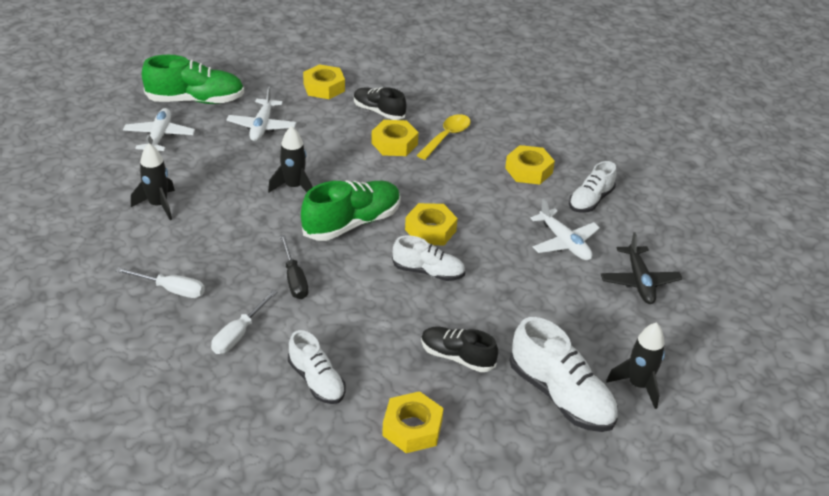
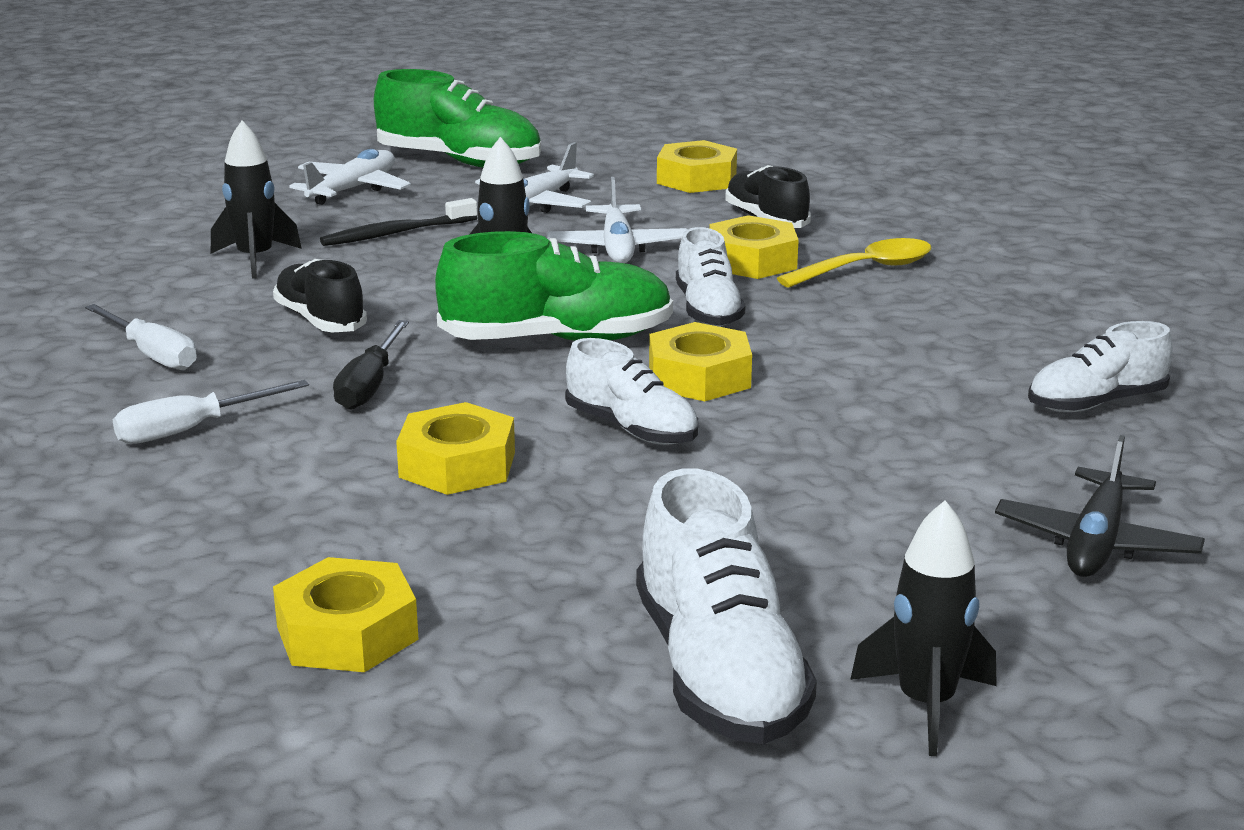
camera: 30 degrees right, 15 degrees down
white shoe [288,330,346,404] -> white shoe moved to [676,227,745,326]
black shoe [421,327,498,372] -> black shoe moved to [273,259,367,332]
yellow nut [505,145,555,184] -> yellow nut moved to [396,402,515,495]
white plane [530,199,600,260] -> white plane moved to [546,177,687,263]
none -> black toothbrush [320,198,478,246]

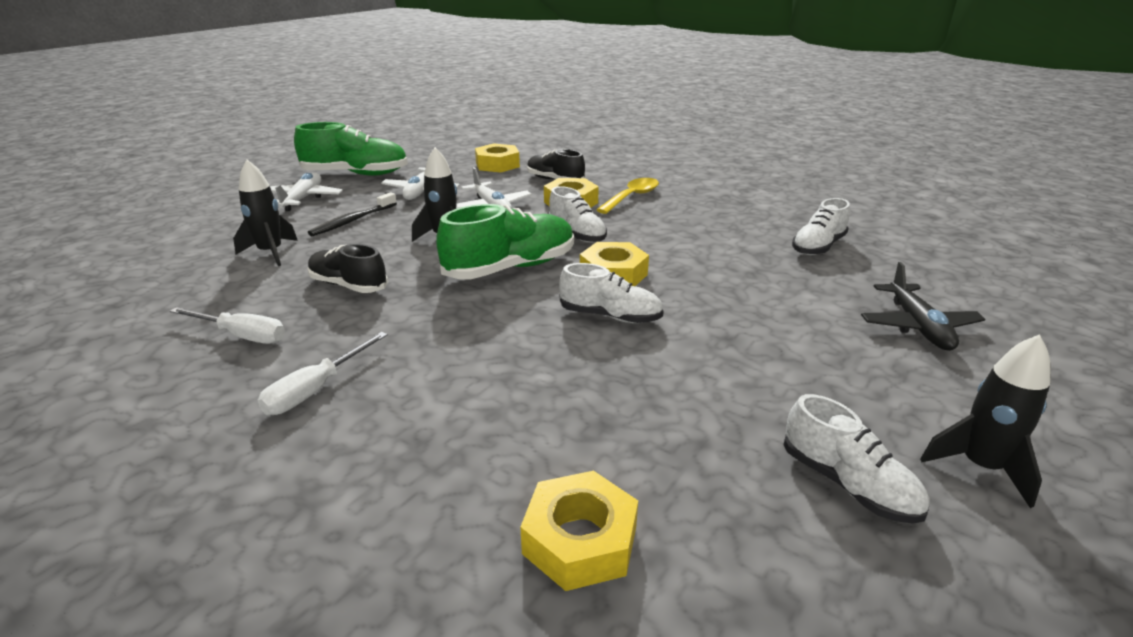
camera: 25 degrees left, 5 degrees up
black screwdriver [333,320,409,410] -> none
yellow nut [396,402,515,495] -> none
white shoe [636,469,817,744] -> white shoe [784,394,930,524], size x0.63

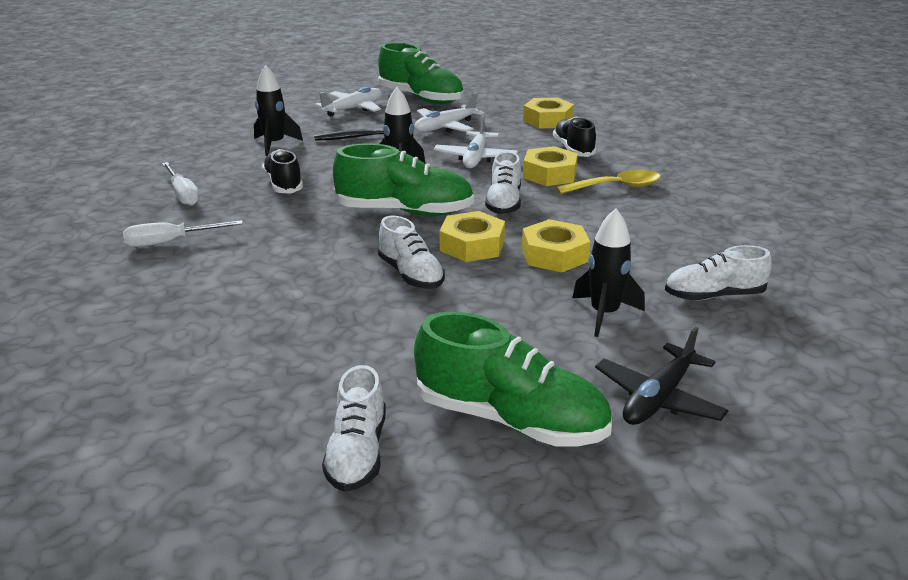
camera: 40 degrees right, 0 degrees up
yellow nut [520,471,638,591] -> yellow nut moved to [522,219,590,272]
black rocket [920,334,1050,508] -> black rocket moved to [572,208,645,337]
none -> green shoe [414,311,612,447]

